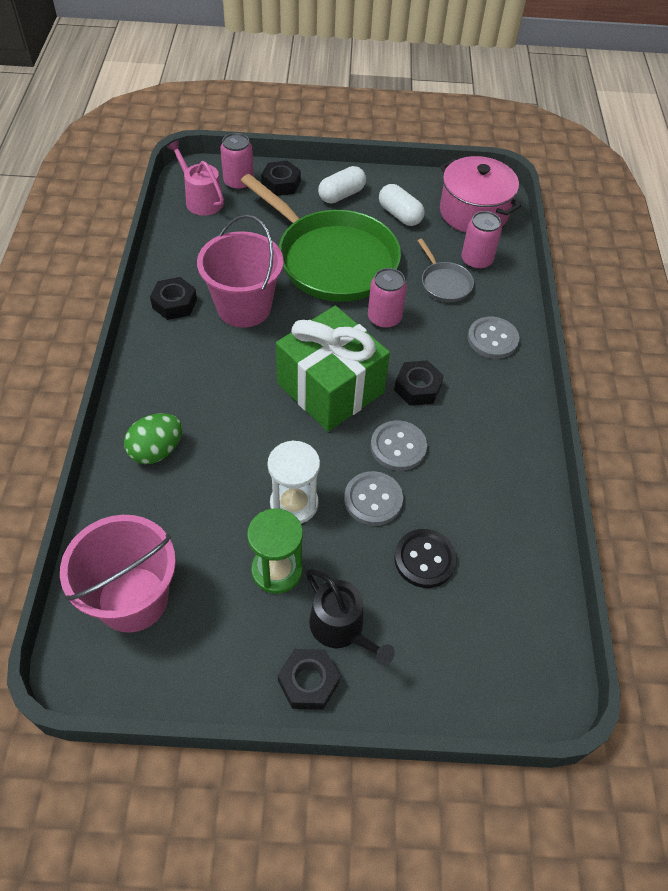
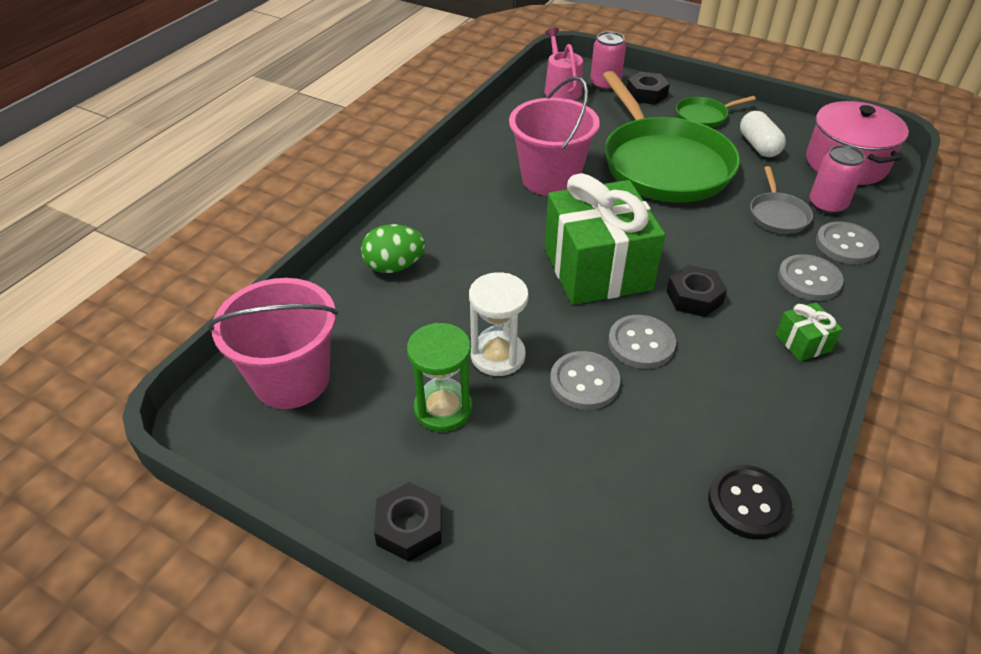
camera: 30 degrees right, 10 degrees down
black nut [150,277,197,320] -> none
black watering can [306,569,395,666] -> none
white capsule [318,166,366,204] -> green pan [676,96,756,128]
pink can [368,268,407,329] -> none
black button [394,529,457,588] -> black button moved to [708,465,792,540]
none -> green gift [776,302,842,361]
none -> grey button [816,221,879,264]

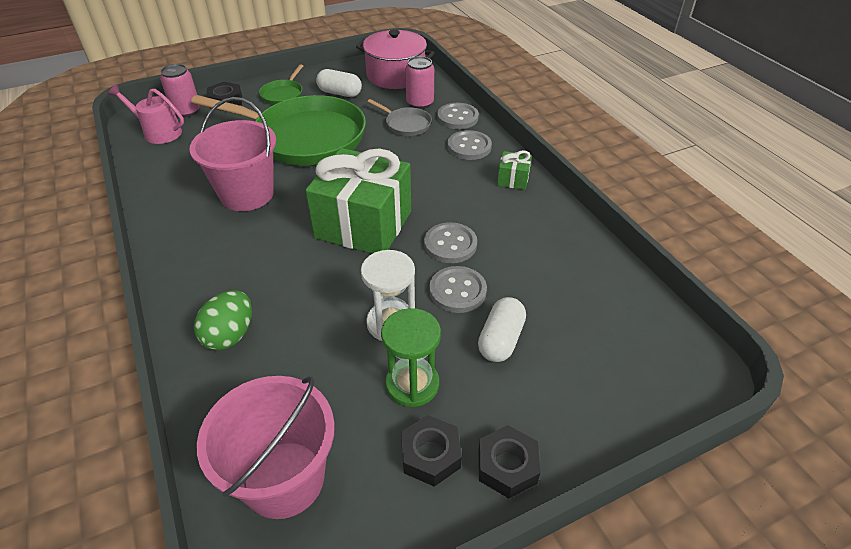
camera: 55 degrees left, 0 degrees up
black nut [666,265,727,317] -> black nut moved to [401,415,462,487]
black button [708,465,792,540] -> none
none -> white capsule [478,297,526,362]

